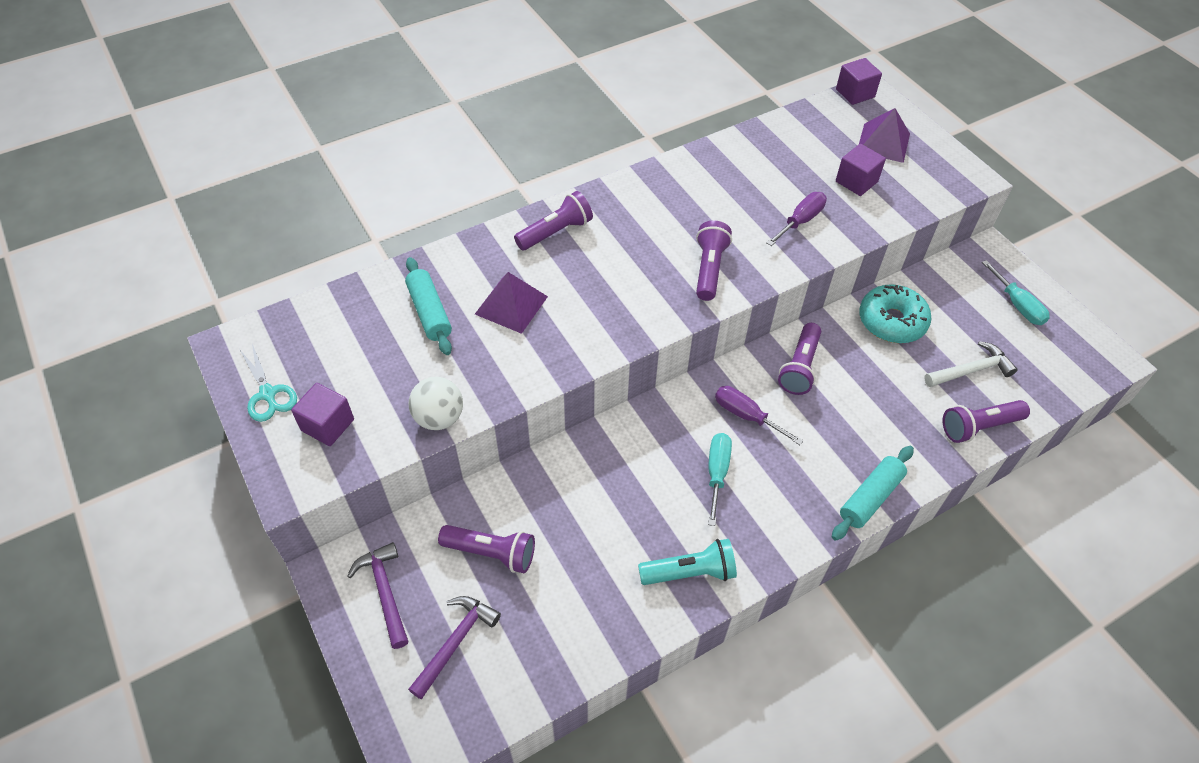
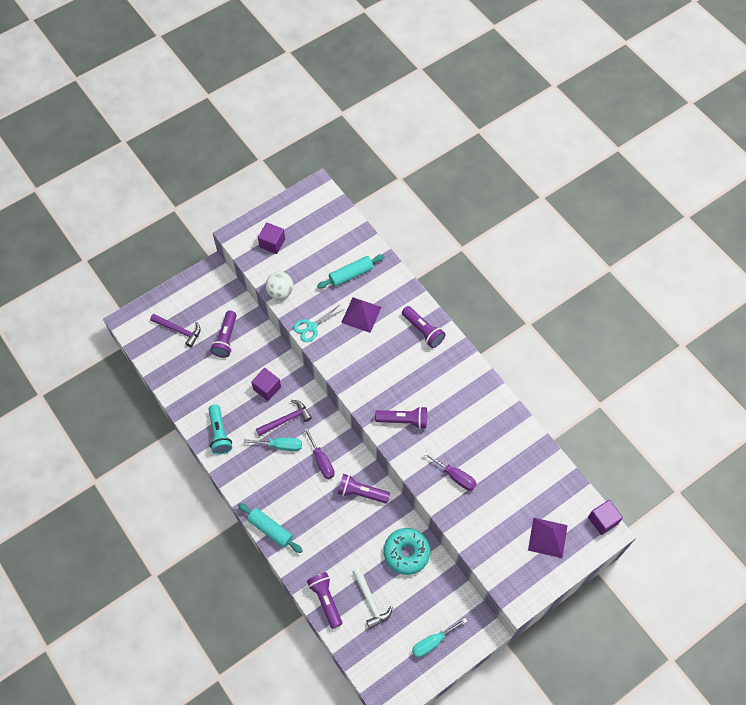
camera: 85 degrees right, 10 degrees up
turquoise scissors [240,344,297,422] -> turquoise scissors moved to [293,305,343,342]
purple hammer [347,542,409,649] -> purple hammer moved to [256,400,312,436]
purple screwdriver [715,386,803,445] -> purple screwdriver turned 120 degrees clockwise [304,428,335,479]
purple cube [836,144,886,196] -> purple cube moved to [251,368,281,401]

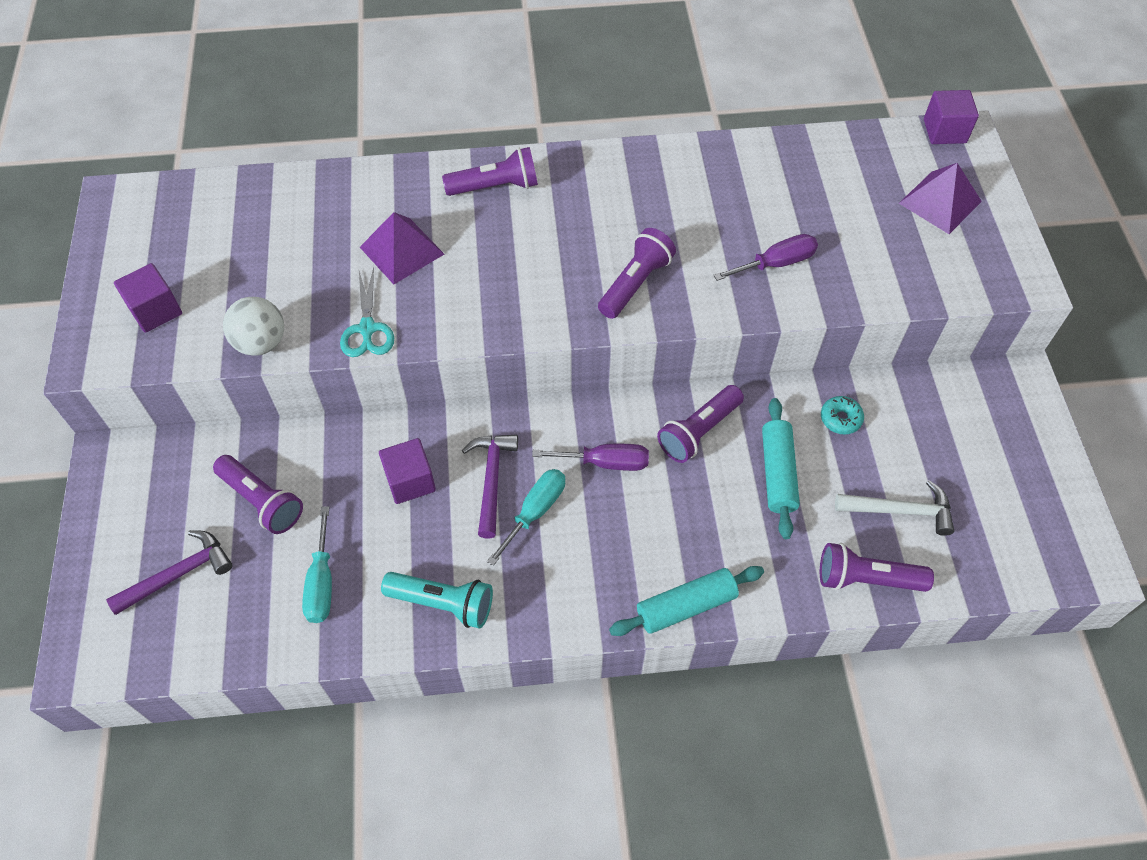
camera: 60 degrees left, 5 degrees down
turquoise rolling pin [317,254,385,289] -> turquoise rolling pin moved to [762,398,800,539]
turquoise donut [384,528,430,575] -> turquoise donut [821,396,864,435], size x0.49
turquoise screwdriver [412,618,467,657] -> turquoise screwdriver moved to [302,506,332,623]

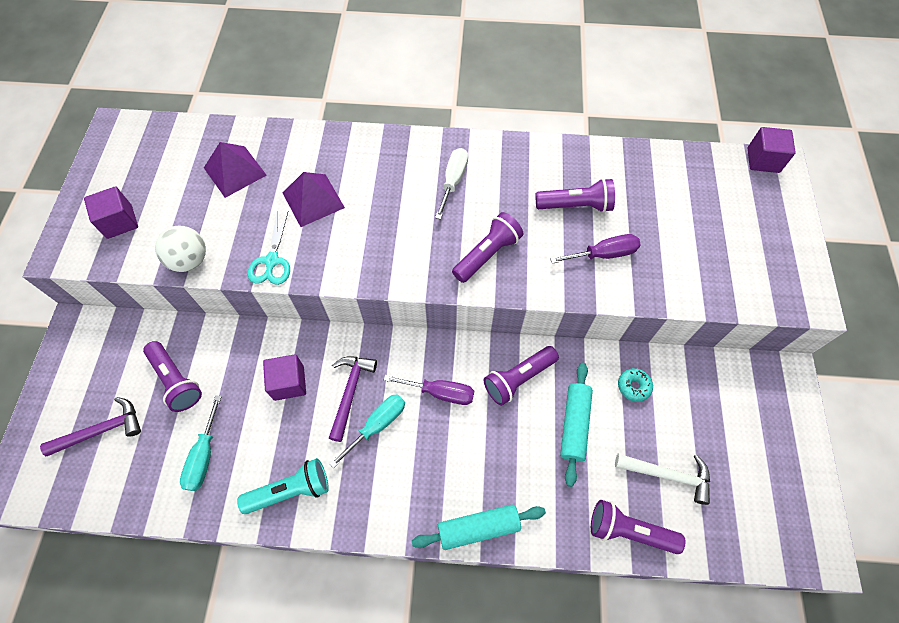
camera: 10 degrees right, 5 degrees up
turquoise flashlight [381,572,493,629] -> turquoise flashlight turned 45 degrees counterclockwise [237,458,329,514]
purple flashlight [442,147,538,196] -> purple flashlight moved to [536,178,615,213]
purple pyramid [899,163,982,234] -> purple pyramid moved to [204,142,267,198]
none -> white screwdriver [435,148,468,219]

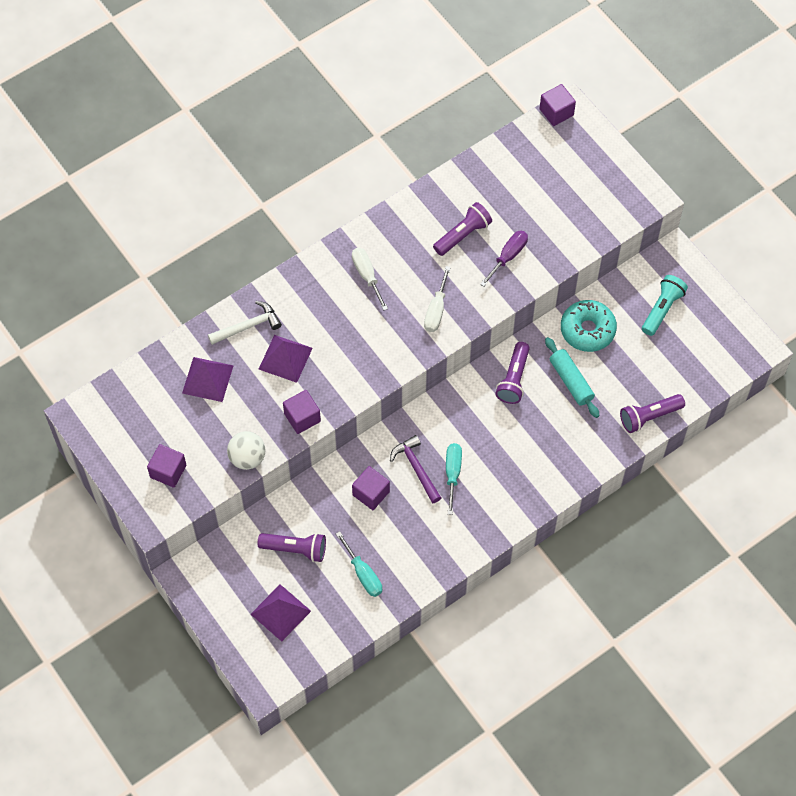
camera: 40 degrees left, 0 degrees up
purple hammer [40,397,141,457] -> purple pyramid [251,584,311,642]
turquoise flashlight [237,458,329,514] -> turquoise flashlight moved to [642,275,688,336]
turquoise scissors [248,212,290,285] -> purple cube [283,390,321,434]
purple screwdriver [384,375,474,405] -> none
turquoise rolling pin [412,504,546,550] -> none
purple flashlight [452,212,523,283] -> white screwdriver [424,266,451,332]
white hammer [615,454,710,505] -> white hammer moved to [208,301,282,345]
turquoise donut [618,368,653,402] -> turquoise donut [561,300,617,352], size x2.03

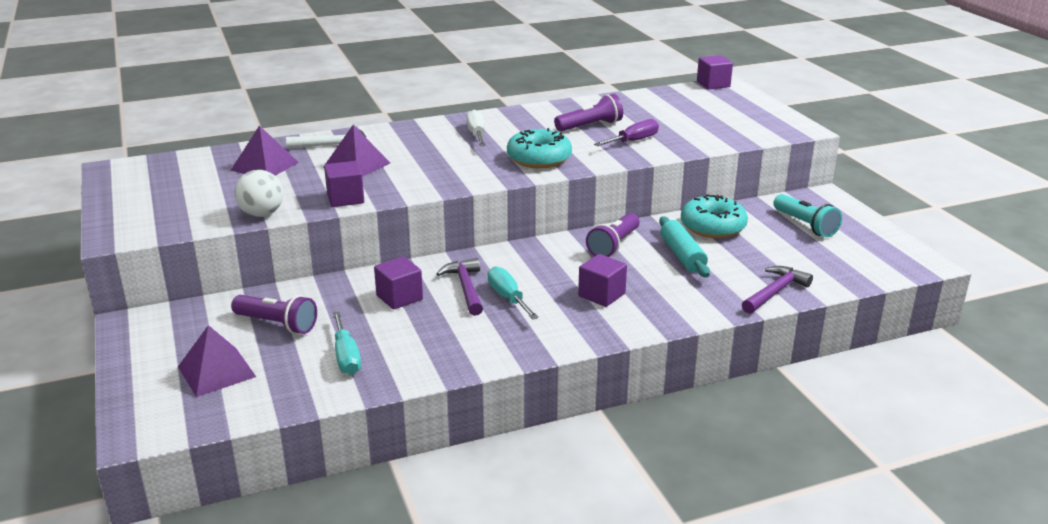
camera: 15 degrees right, 35 degrees down
purple cube [147,444,186,488] -> purple cube moved to [578,254,627,307]
white screwdriver [424,266,451,332] -> turquoise donut [507,128,572,168]
turquoise screwdriver [446,443,462,515] -> turquoise screwdriver turned 45 degrees counterclockwise [488,266,539,320]
purple flashlight [620,394,685,433] -> purple hammer [742,266,813,314]
turquoise flashlight [642,275,688,336] -> turquoise flashlight turned 105 degrees clockwise [773,194,842,237]

